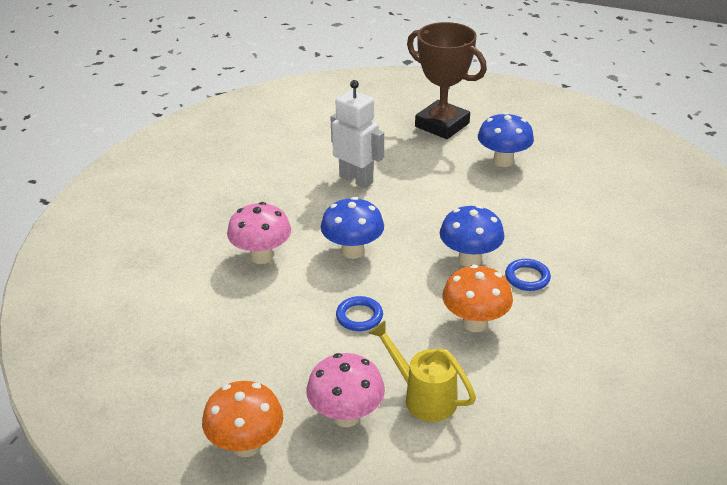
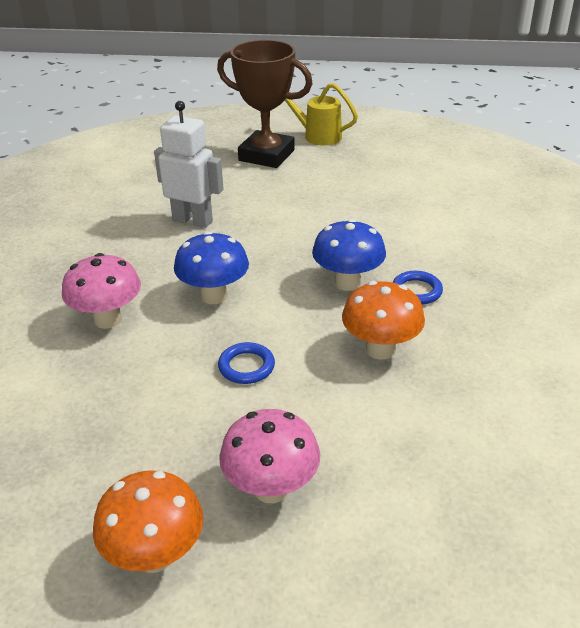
camera: 15 degrees left, 0 degrees up
yellow watering can [369,321,476,422] -> yellow watering can moved to [285,83,358,145]
blue mushroom [478,112,534,167] -> none

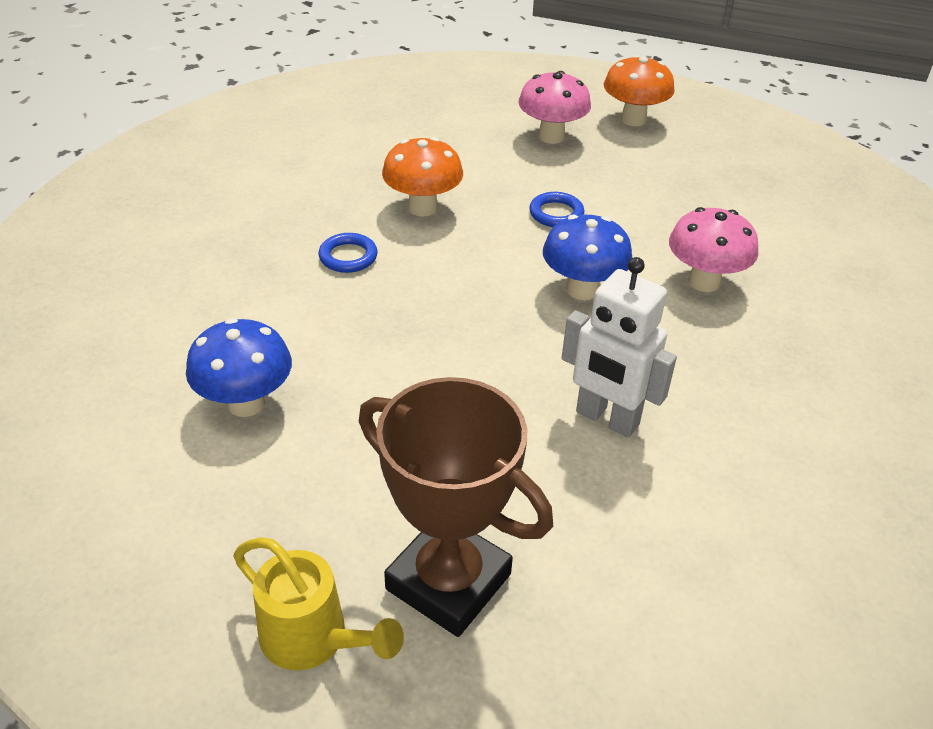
camera: 170 degrees left, 5 degrees up
blue mushroom [312,219,386,291] -> blue mushroom moved to [186,318,292,417]

